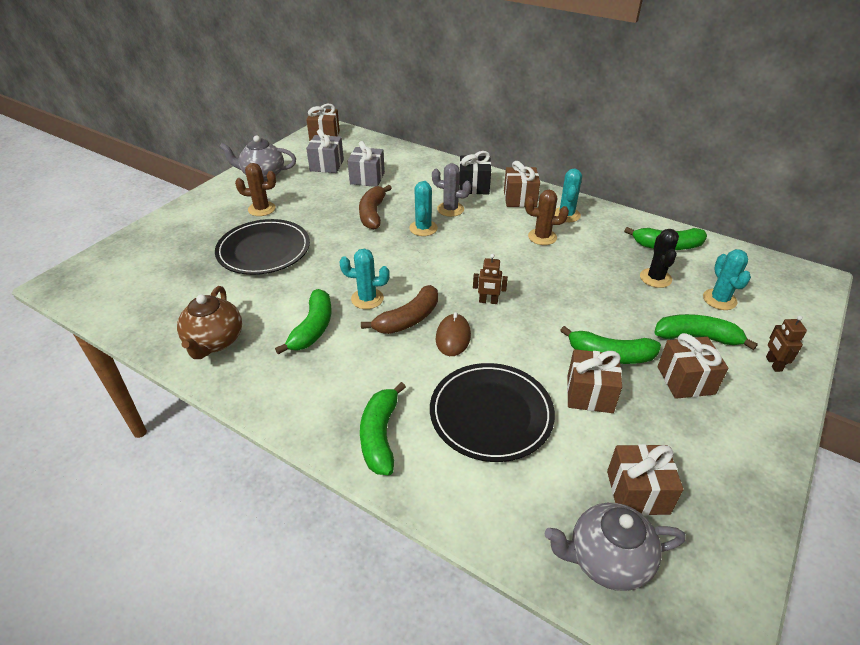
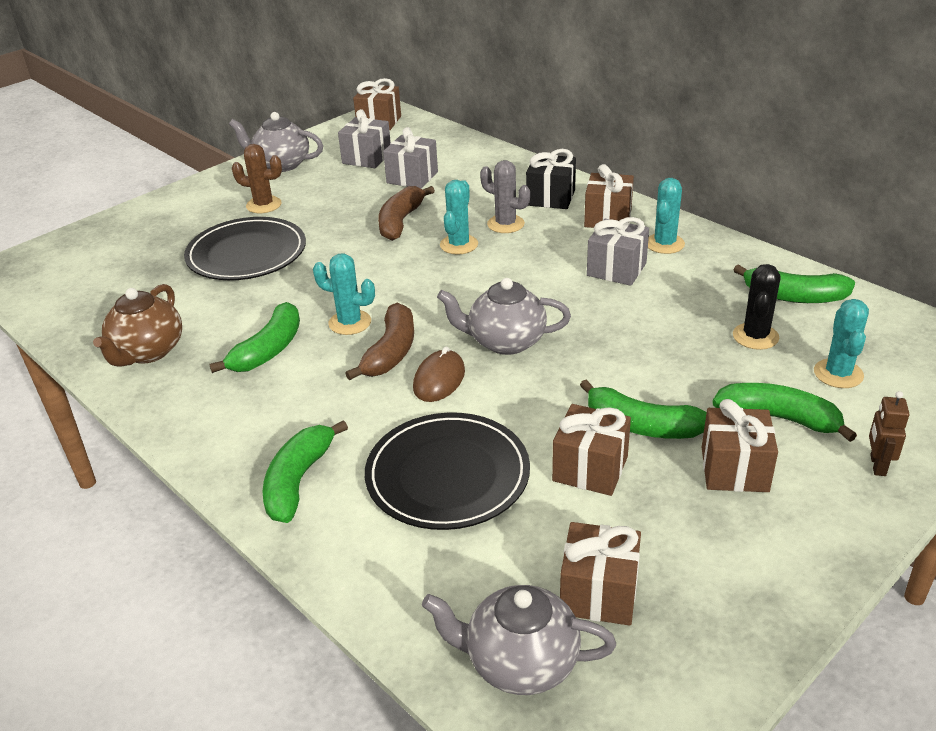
camera: 15 degrees right, 5 degrees down
brown banana [361,285,438,334] -> brown banana turned 45 degrees counterclockwise [345,303,414,380]
brown robot [473,254,508,304] -> grey teapot [437,278,571,355]
brown cactus [525,189,569,245] -> grey gift [587,217,649,286]

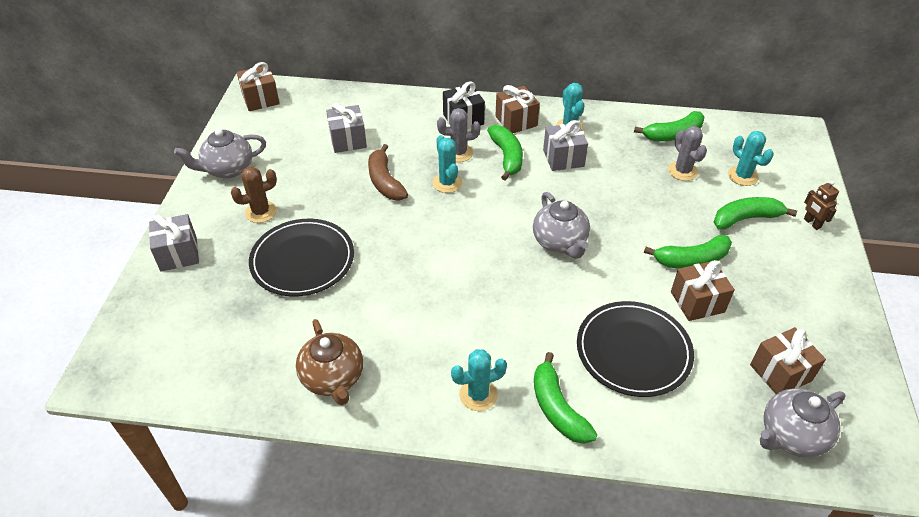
camera: 40 degrees left, 10 degrees up
green banana [209,302,300,373] -> green banana moved to [487,125,523,181]
turquoise cactus [313,253,375,335] -> turquoise cactus moved to [451,349,507,411]
grey gift [338,109,391,168] -> grey gift moved to [149,214,199,271]
brown banana [345,303,414,380] -> none
brown mouse [413,346,465,402] -> none
grey teapot [437,278,571,355] -> grey teapot turned 75 degrees counterclockwise [533,192,590,259]
brown gift [702,399,778,492] -> none
black cactus [733,264,780,350] -> grey cactus [668,126,707,181]

